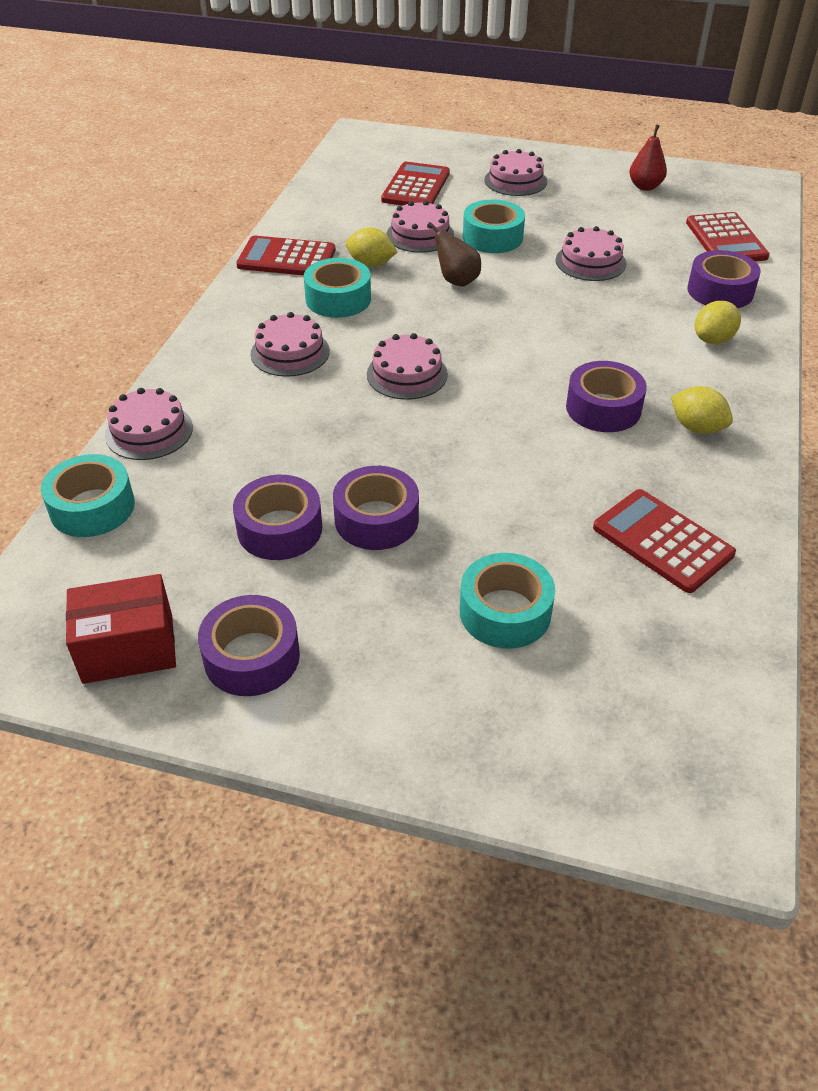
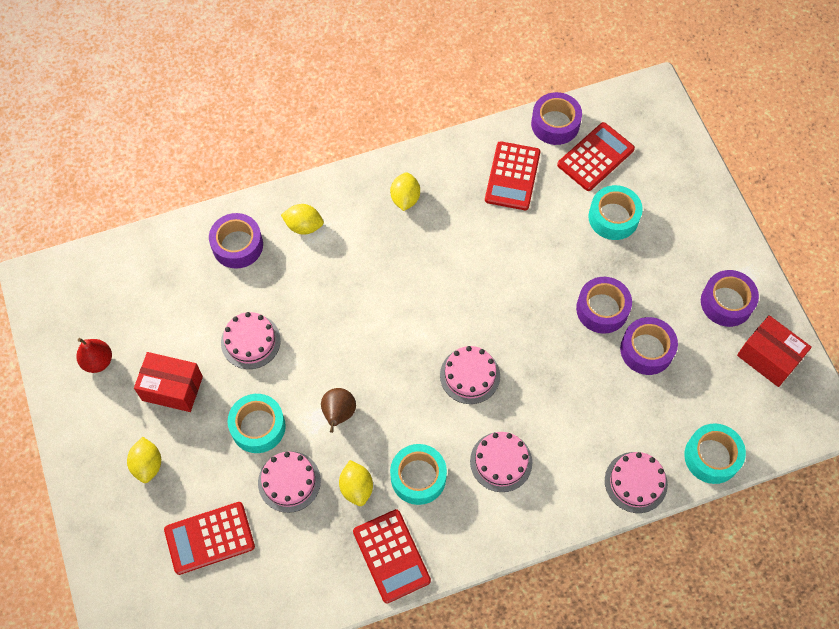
camera: 125 degrees left, 20 degrees up
pink cake [484,149,547,196] -> yellow lemon [127,437,161,483]
purple tape [566,361,647,432] -> purple tape moved to [531,92,582,145]
red calculator [686,212,770,261] -> red calculator moved to [557,122,635,191]
none -> red box [134,352,203,412]

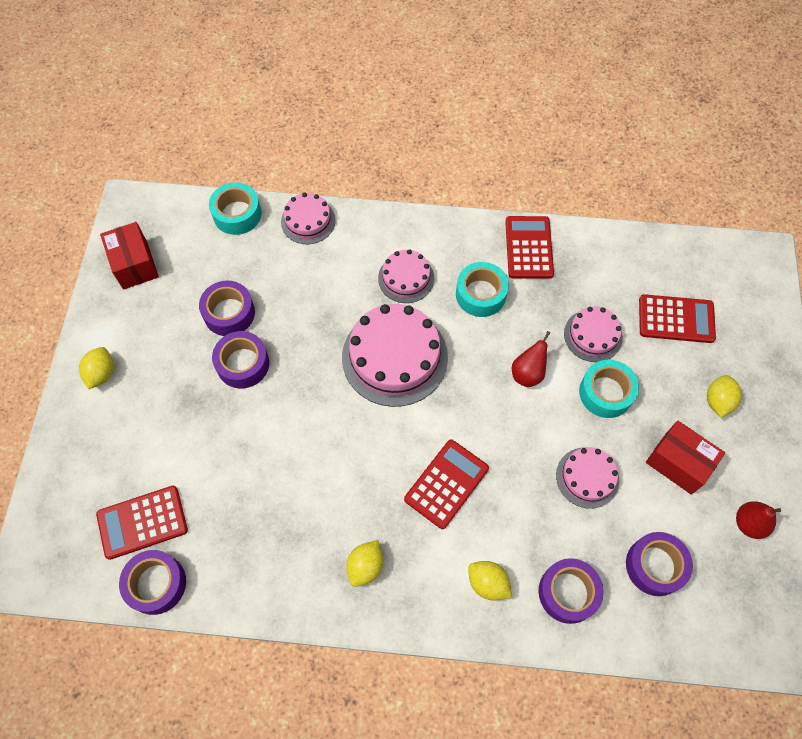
camera: 155 degrees left, 0 degrees up
brown pear [321,388,356,433] -> red pear [512,331,550,387]
yellow lemon [339,460,373,506] -> yellow lemon moved to [79,347,114,389]
pink cake [440,346,500,404] -> pink cake [342,304,448,407], size x1.80
red calculator [485,141,540,210] -> red calculator moved to [404,439,489,529]
turquoise tape [588,185,643,240] -> none
purple tape [701,270,759,327] -> purple tape moved to [626,532,693,596]

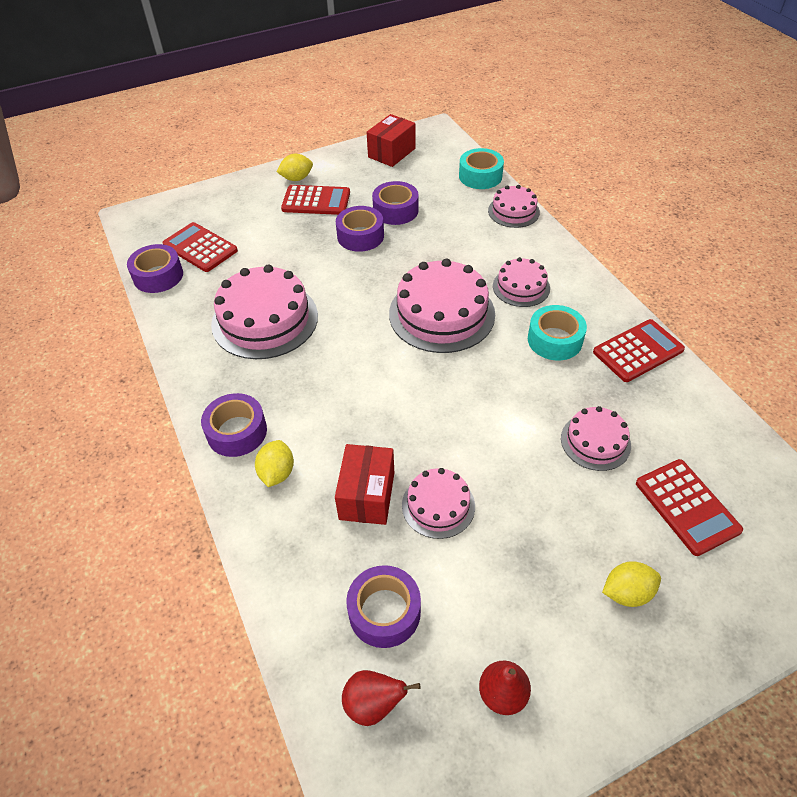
camera: 60 degrees right, 15 degrees down
yellow lemon [346,540,383,587] -> none
red calculator [404,439,489,529] -> red calculator moved to [281,185,350,215]
red pear [512,331,550,387] -> red pear moved to [342,670,420,726]
purple tape [538,558,604,624] -> purple tape moved to [201,393,267,457]
turquoise tape [579,360,639,418] -> none
red box [646,421,725,494] -> red box moved to [335,444,394,525]
none -> pink cake [211,265,318,359]

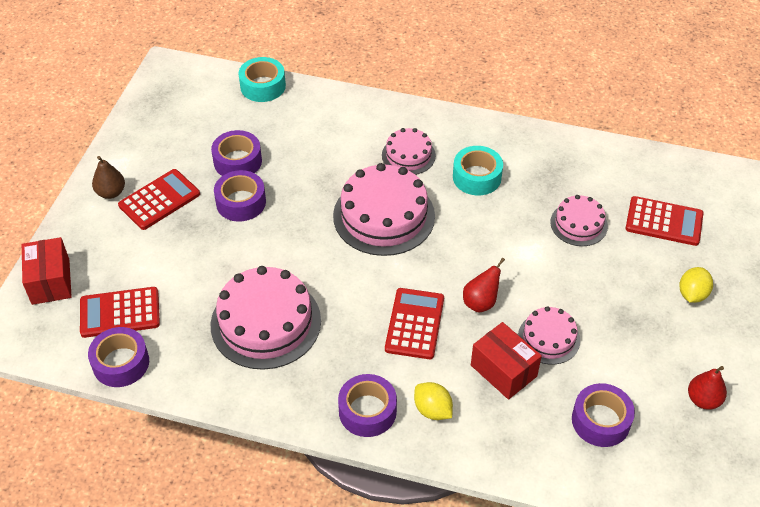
camera: 50 degrees left, 0 degrees up
yellow lemon [277,154,313,181] -> brown pear [92,156,125,199]
red pear [342,670,420,726] -> red pear moved to [463,258,505,313]
red box [367,114,415,167] -> red box moved to [22,237,72,305]
pink cake [488,185,540,228] -> none
red calculator [593,319,685,382] -> red calculator moved to [385,288,444,359]

